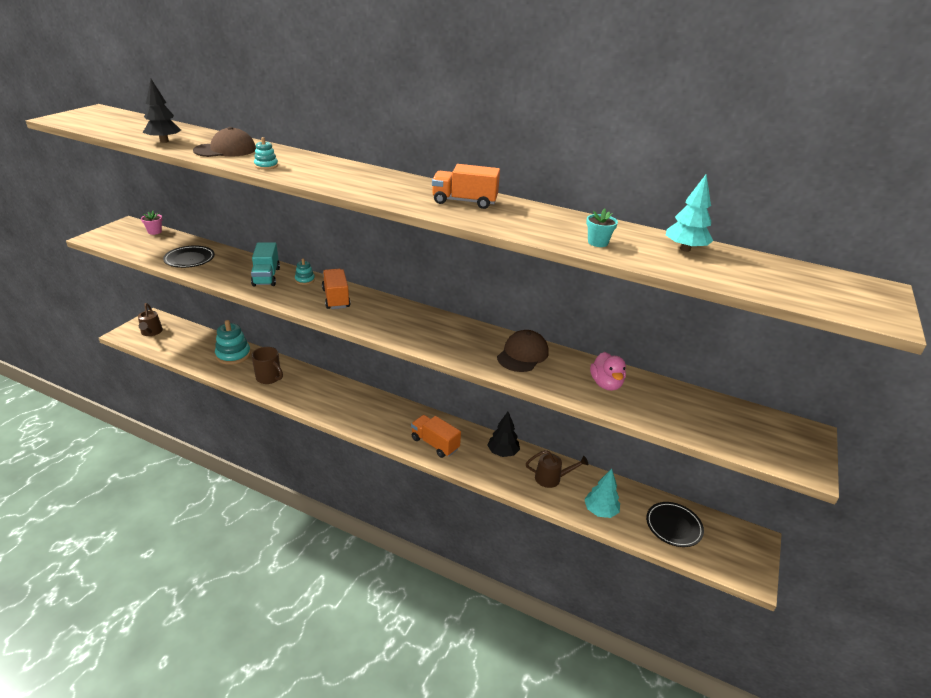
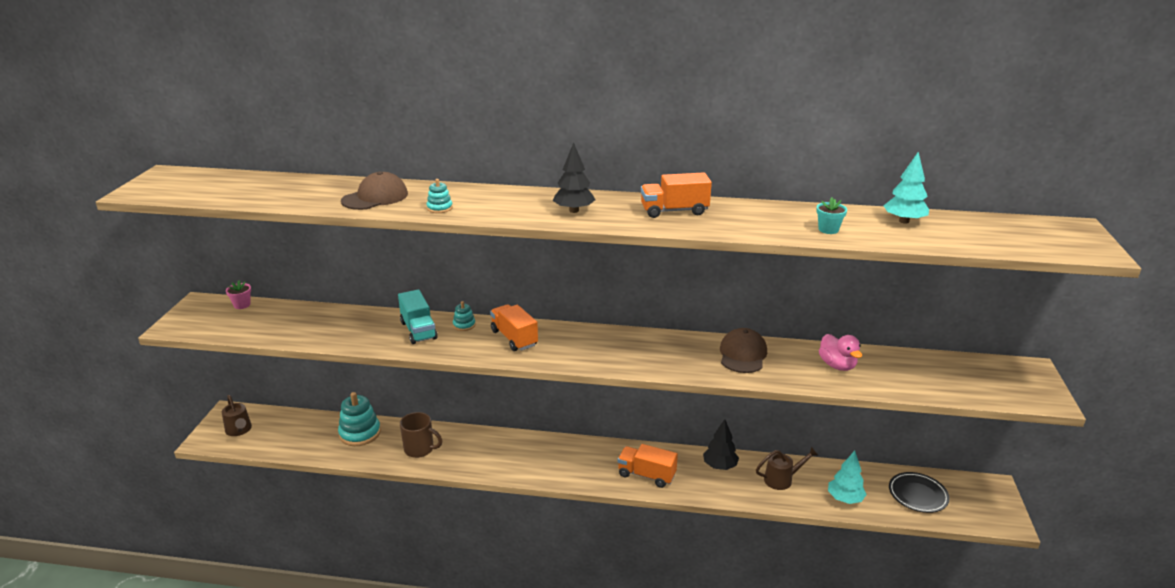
camera: 15 degrees left, 5 degrees down
black tree [143,79,181,143] -> black tree moved to [553,142,595,213]
black plate [163,245,215,268] -> none

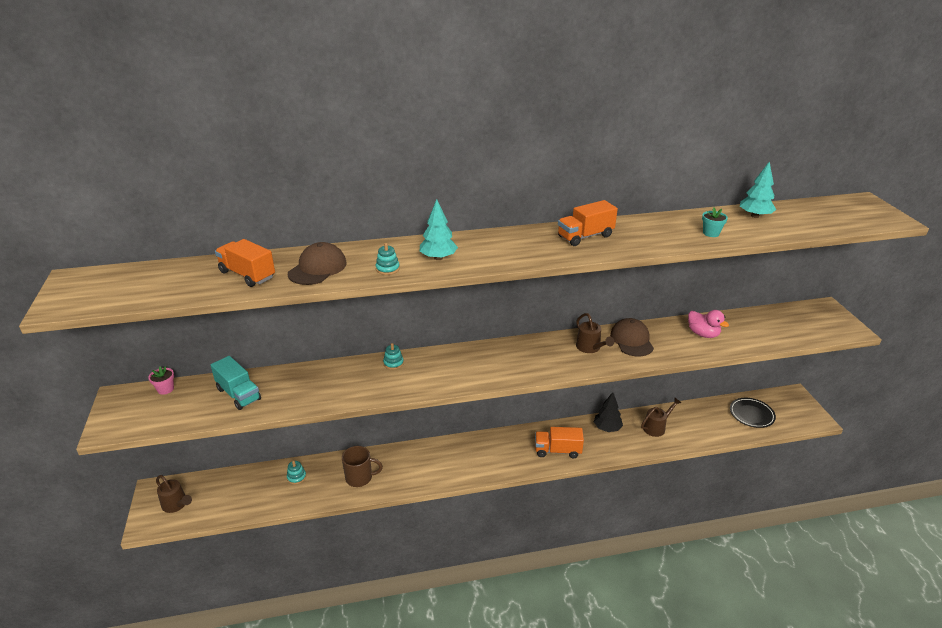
camera: 20 degrees left, 5 degrees up
turquoise stacking toy [338,392,381,446] -> turquoise stacking toy [287,461,306,485], size x0.50
turquoise truck [398,290,438,344] -> turquoise truck moved to [211,356,261,410]
orange truck [490,304,538,351] -> orange truck moved to [215,239,275,287]
black tree [553,142,595,213] -> none
turquoise tree [828,451,867,504] -> turquoise tree moved to [420,199,458,260]
none -> brown watering can [576,313,614,353]

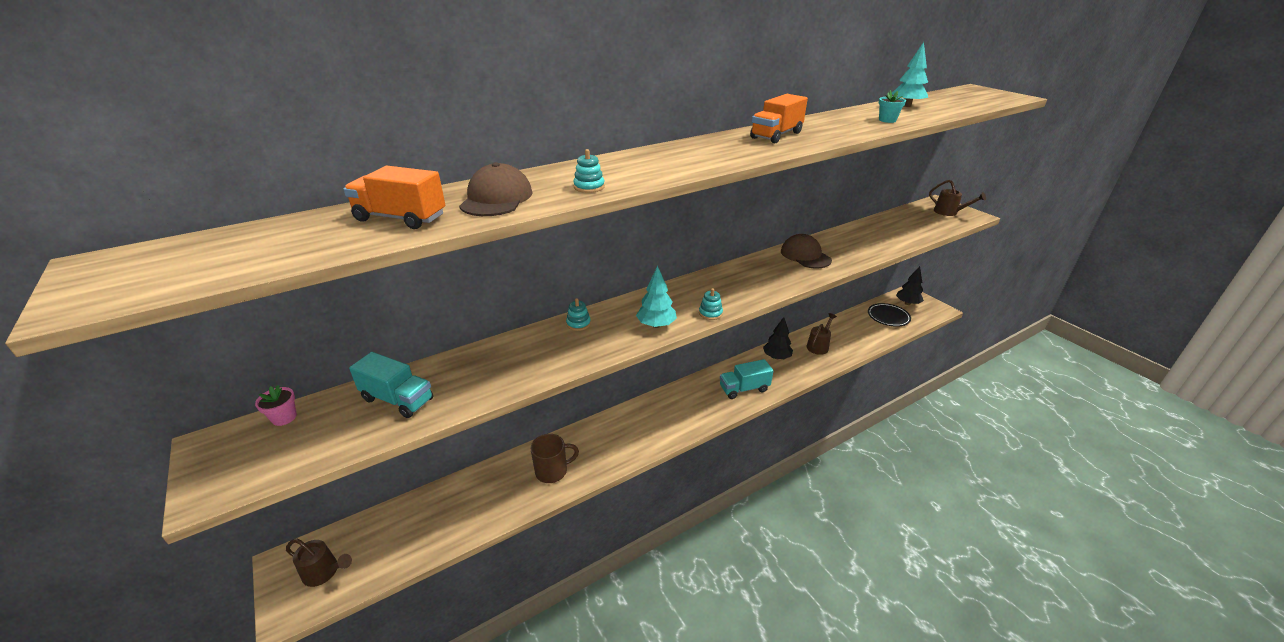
camera: 20 degrees left, 0 degrees up
turquoise stacking toy [287,461,306,485] -> turquoise stacking toy moved to [699,288,723,320]
turquoise tree [420,199,458,260] -> turquoise tree moved to [636,266,677,328]
orange truck [535,427,584,458] -> turquoise truck [720,359,773,399]
brown watering can [576,313,614,353] -> brown watering can moved to [929,180,986,216]
pink duck [688,310,729,338] -> none
none -> black tree [896,266,924,305]

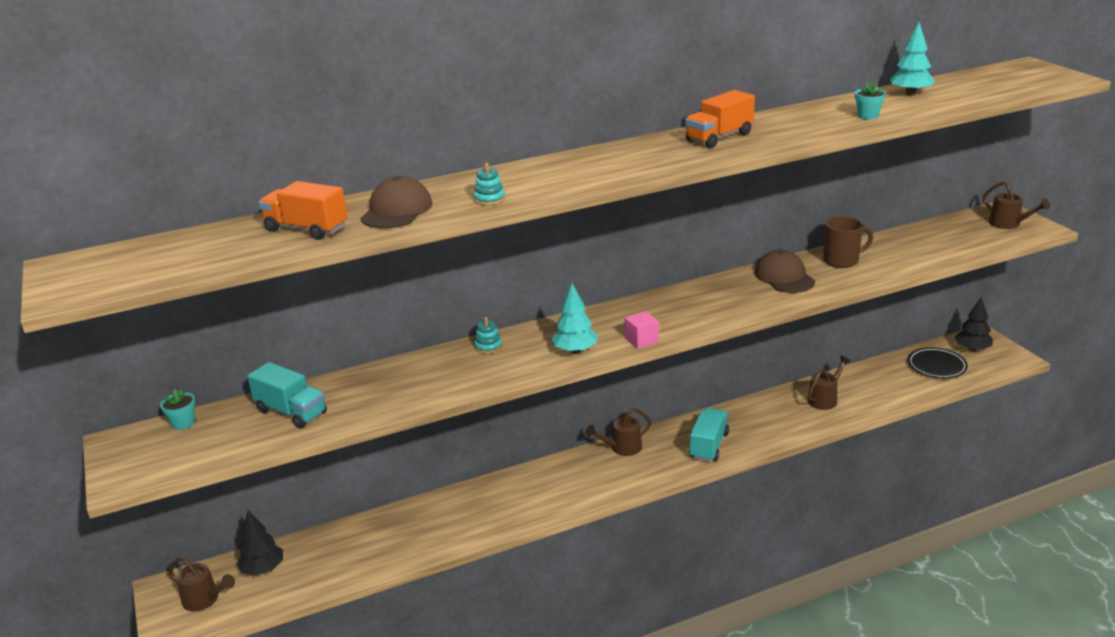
camera: 10 degrees right, 5 degrees down
pink flower pot [255,385,297,426] -> turquoise flower pot [160,389,195,430]
brown mug [530,434,579,483] -> brown mug moved to [823,216,873,268]
turquoise stacking toy [699,288,723,320] -> pink cube [625,311,659,349]
turquoise truck [720,359,773,399] -> turquoise truck turned 120 degrees clockwise [689,408,729,462]
black tree [763,317,793,359] -> black tree moved to [237,510,283,576]
none -> brown watering can [586,408,652,456]

